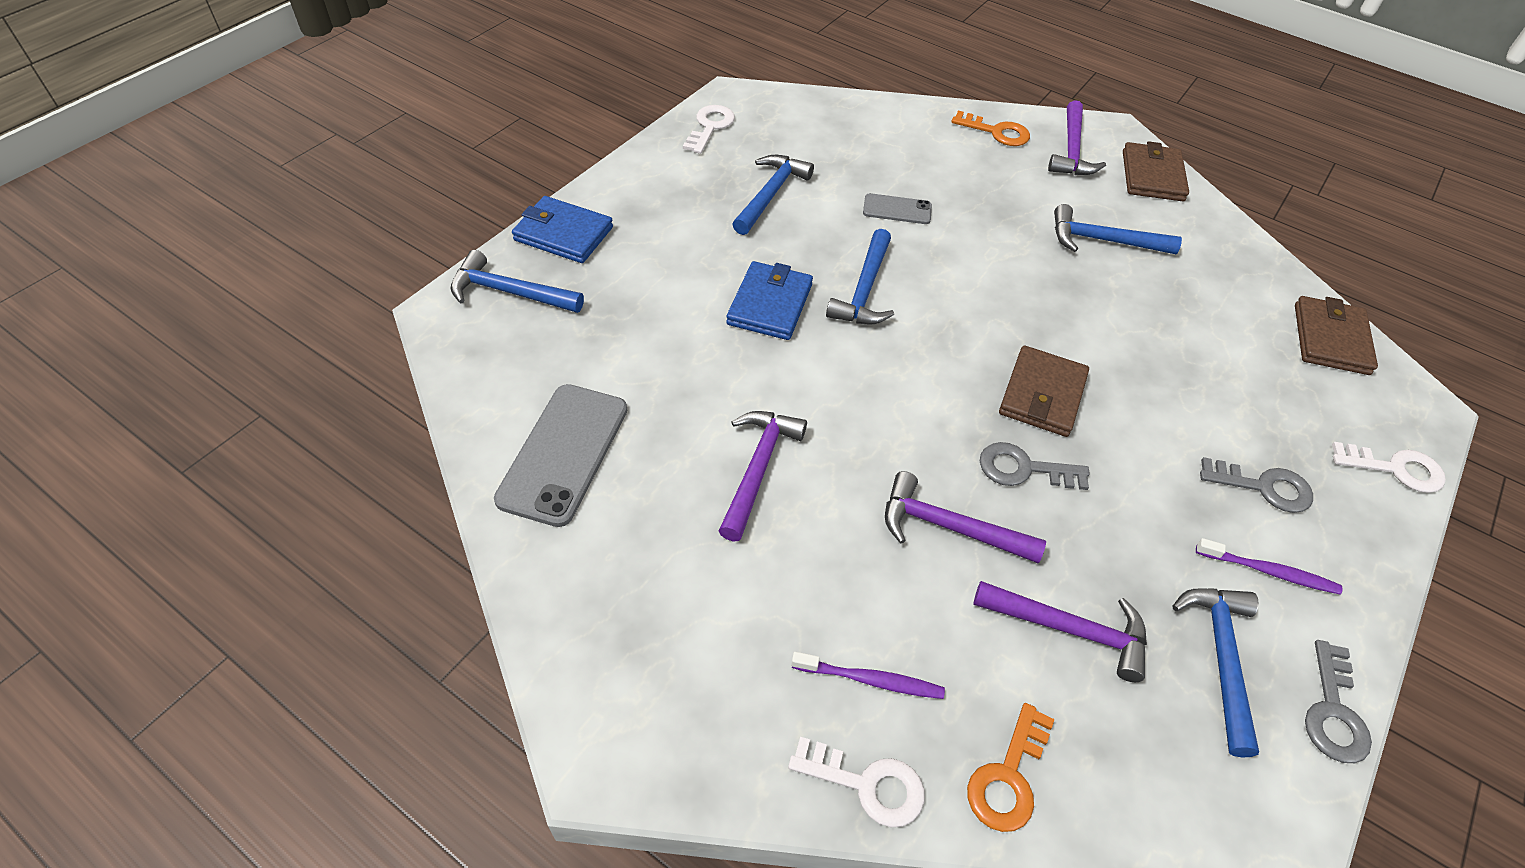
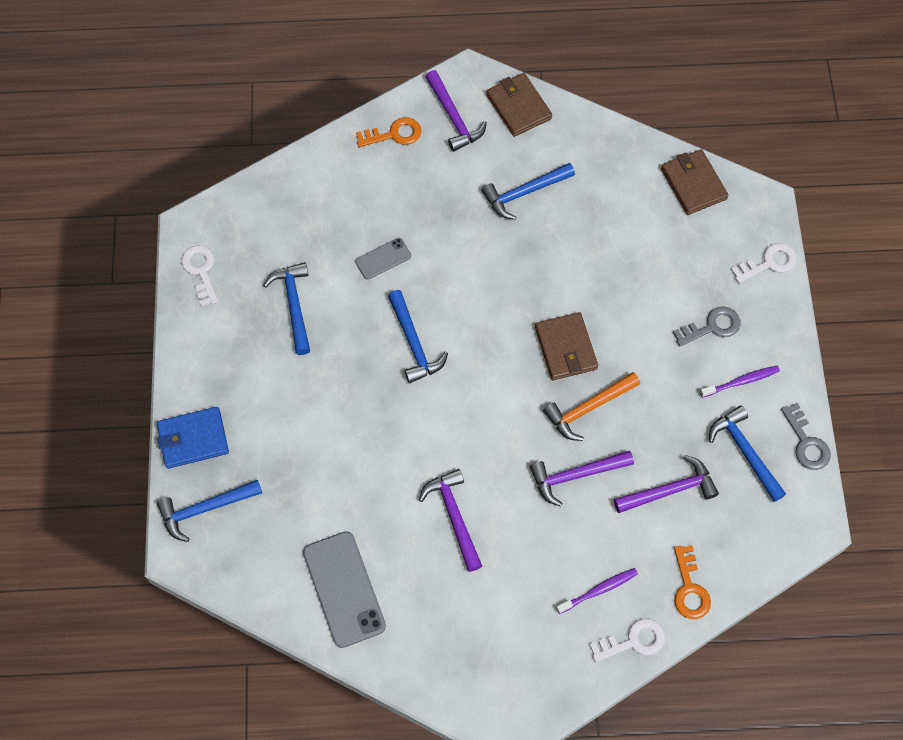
camera: 35 degrees left, 15 degrees up
blue wallet [726,261,813,340] -> none
grey key [980,442,1090,490] -> orange hammer [543,372,640,441]

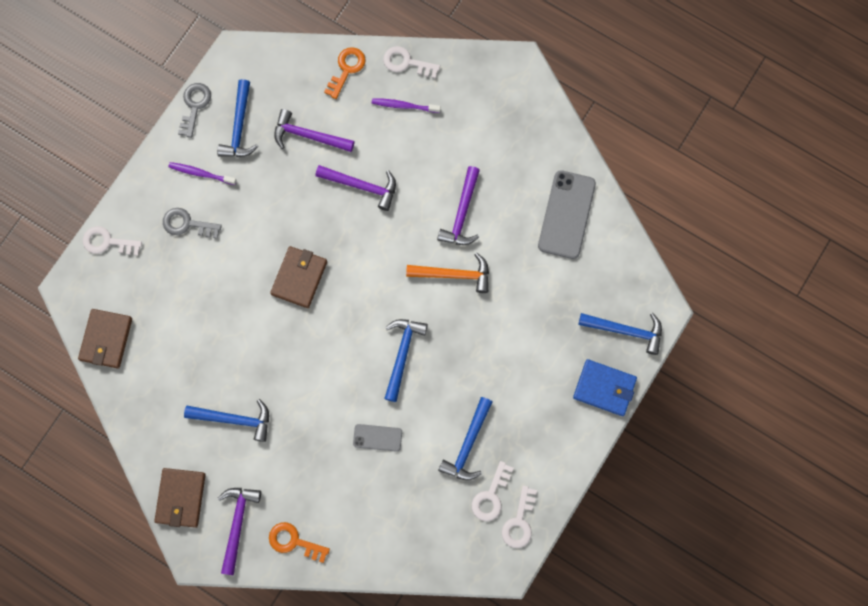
camera: 145 degrees left, 10 degrees up
orange hammer [543,372,640,441] -> orange hammer moved to [406,253,489,293]
none -> white key [472,461,514,521]

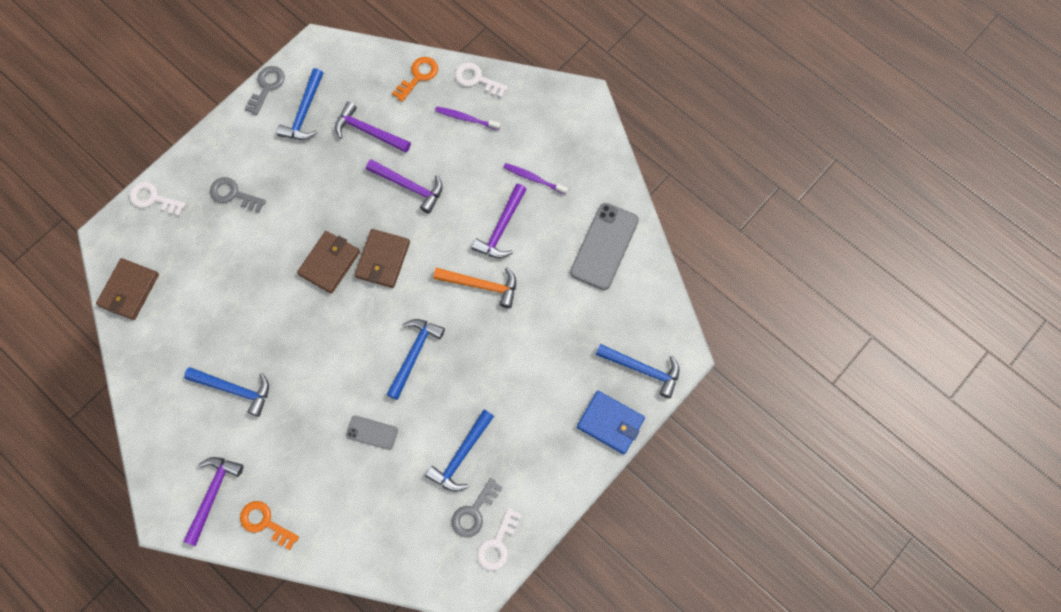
camera: 10 degrees right, 5 degrees down
brown wallet [154,468,206,528] -> brown wallet moved to [355,229,410,288]
purple toothbrush [168,162,237,185] -> purple toothbrush moved to [503,163,568,195]
white key [472,461,514,521] -> grey key [452,478,503,537]

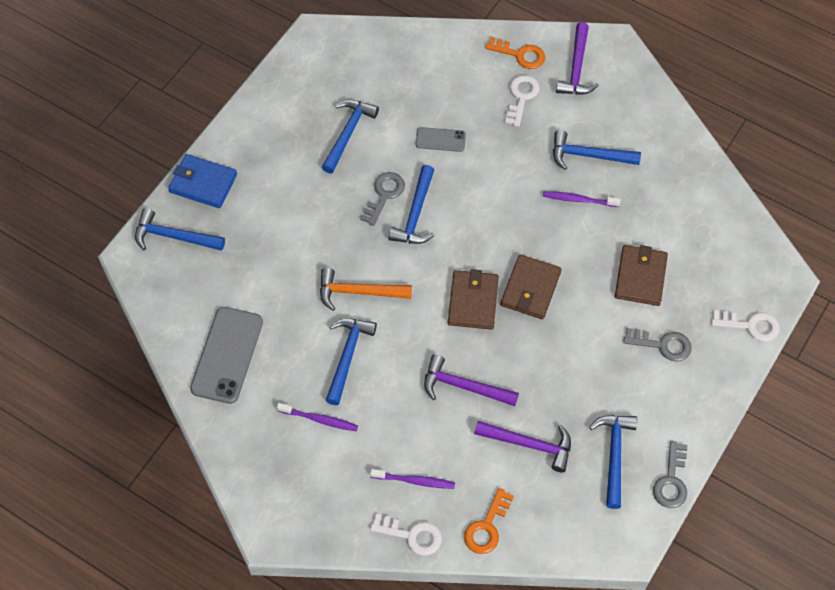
camera: 170 degrees right, 10 degrees down
brown wallet [96,258,159,320] -> brown wallet moved to [615,245,668,306]
grey key [452,478,503,537] -> grey key moved to [360,172,405,226]
purple hammer [471,184,527,258] -> blue hammer [325,318,377,405]
white key [477,507,522,571] -> white key moved to [505,75,540,127]
none -> purple toothbrush [543,191,621,207]

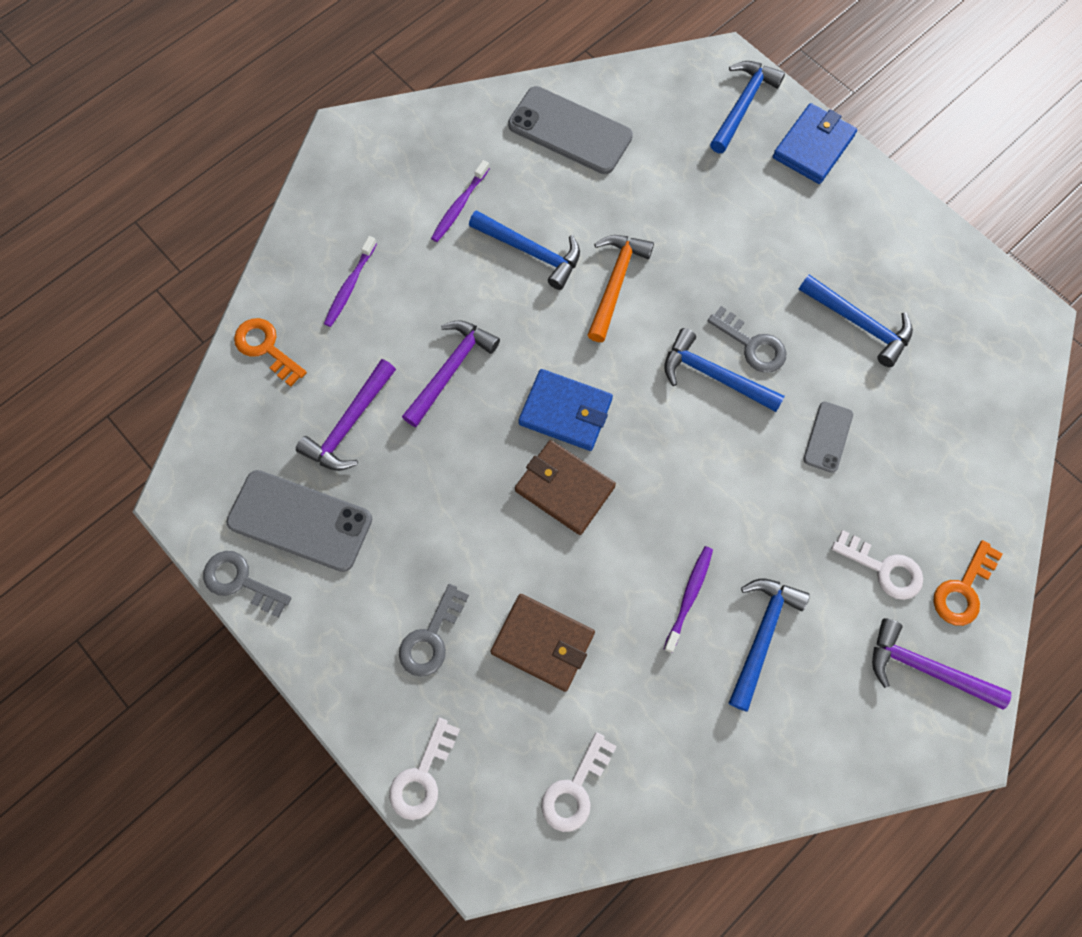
camera: 105 degrees right, 10 degrees up
white key [370,514,442,556] -> white key moved to [541,732,617,832]
brown wallet [448,269,499,330] -> blue wallet [518,369,613,451]
blue hammer [589,415,637,509] -> grey phone [226,470,372,572]

